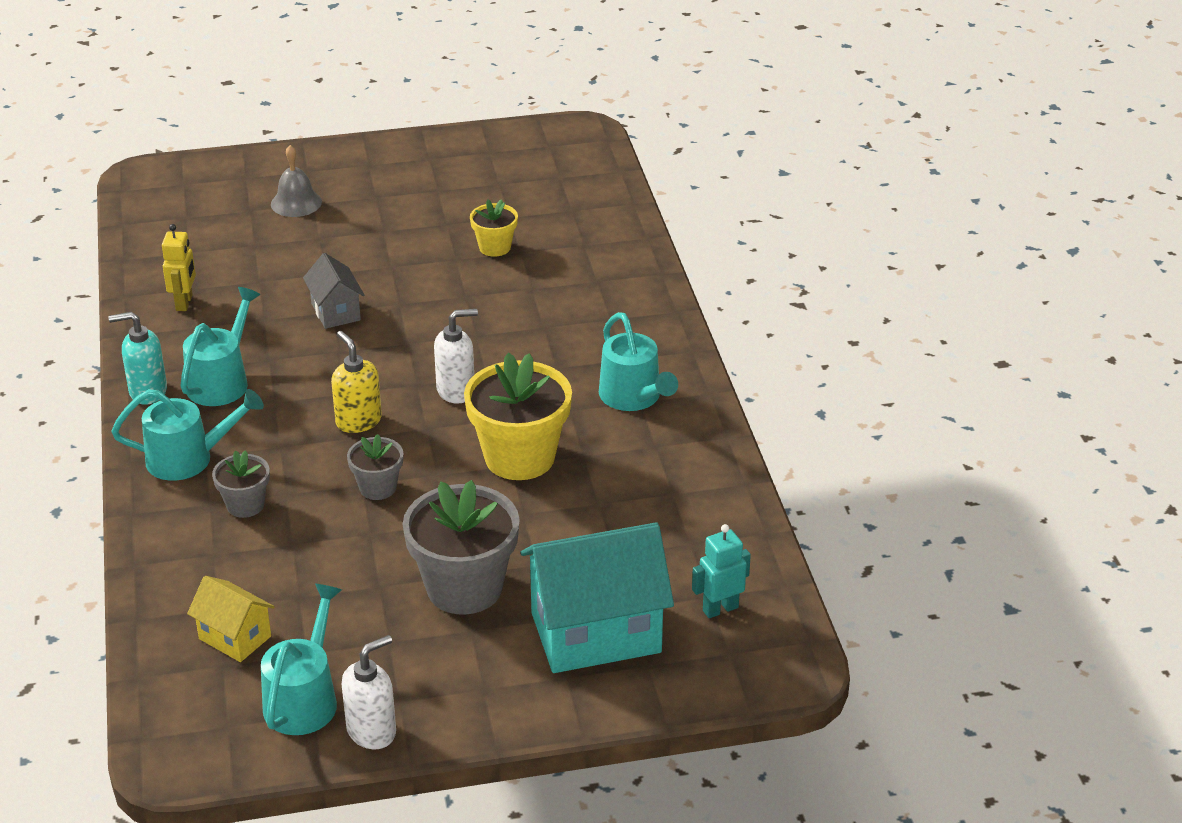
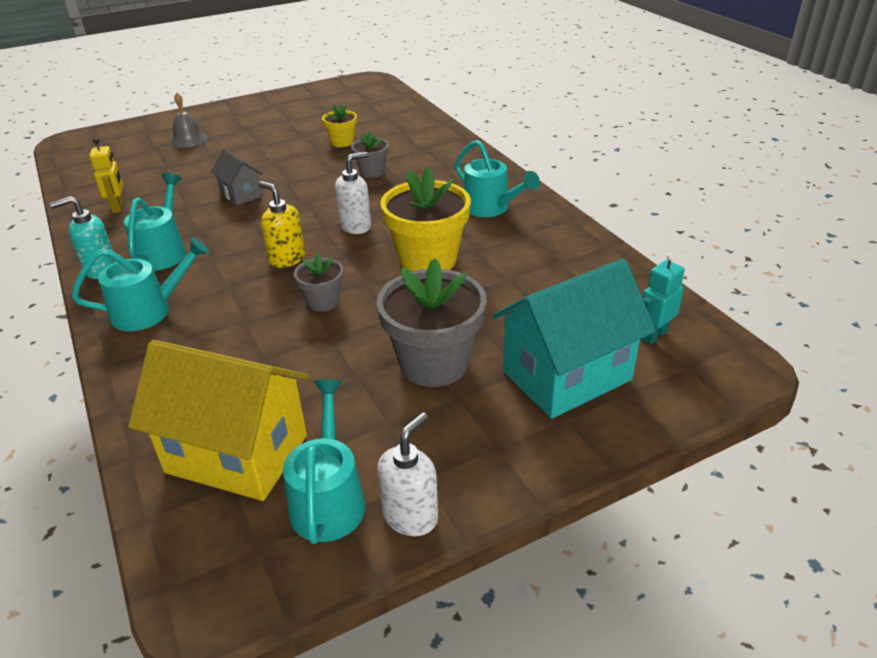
camera: 15 degrees left, 0 degrees up
yellow house [187,576,275,662] -> yellow house [128,340,309,501], size x1.97
grey flower pot [212,450,270,518] -> grey flower pot moved to [351,132,389,178]

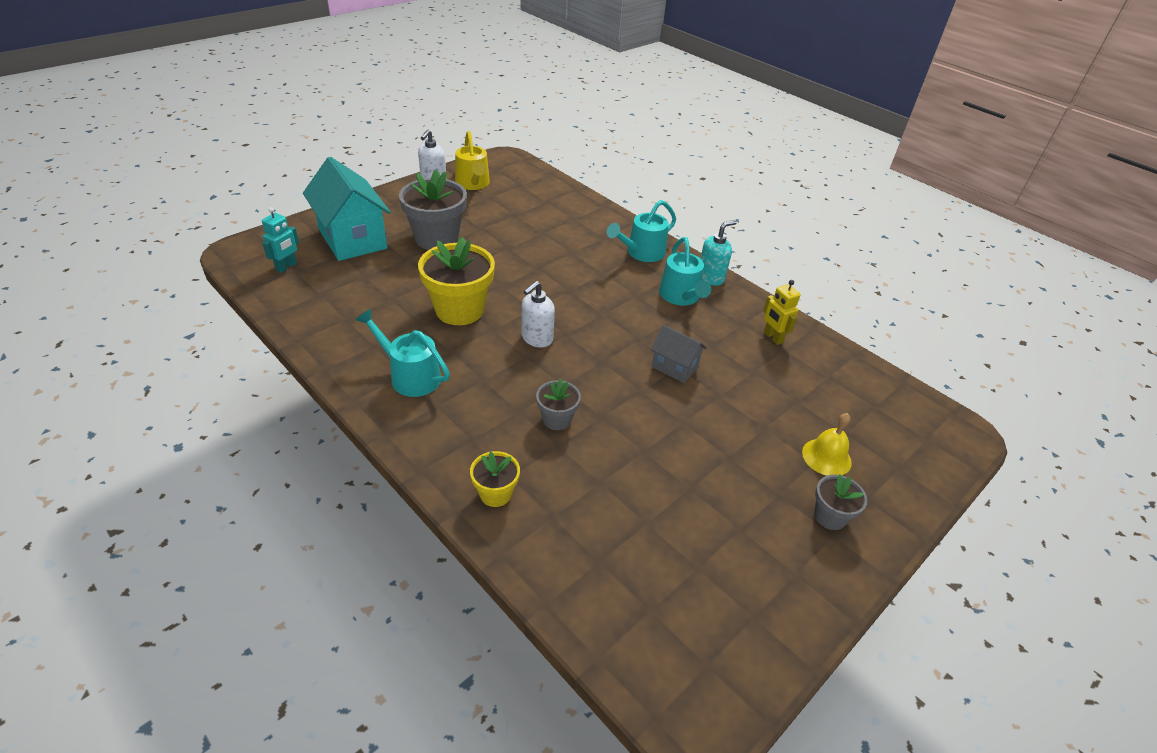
camera: 160 degrees right, 5 degrees up
yellow house [128,340,309,501] -> none
grey bell [170,93,207,148] -> yellow bell [802,413,852,476]
yellow soap dispenser [259,181,305,268] -> none
turquoise watering can [283,380,366,544] -> yellow watering can [455,131,490,190]
grey flower pot [294,253,343,312] -> grey flower pot moved to [814,475,867,530]
yellow flower pot [322,105,357,147] -> yellow flower pot moved to [470,451,520,507]
turquoise house [493,259,656,419] -> turquoise house turned 75 degrees counterclockwise [303,157,390,261]

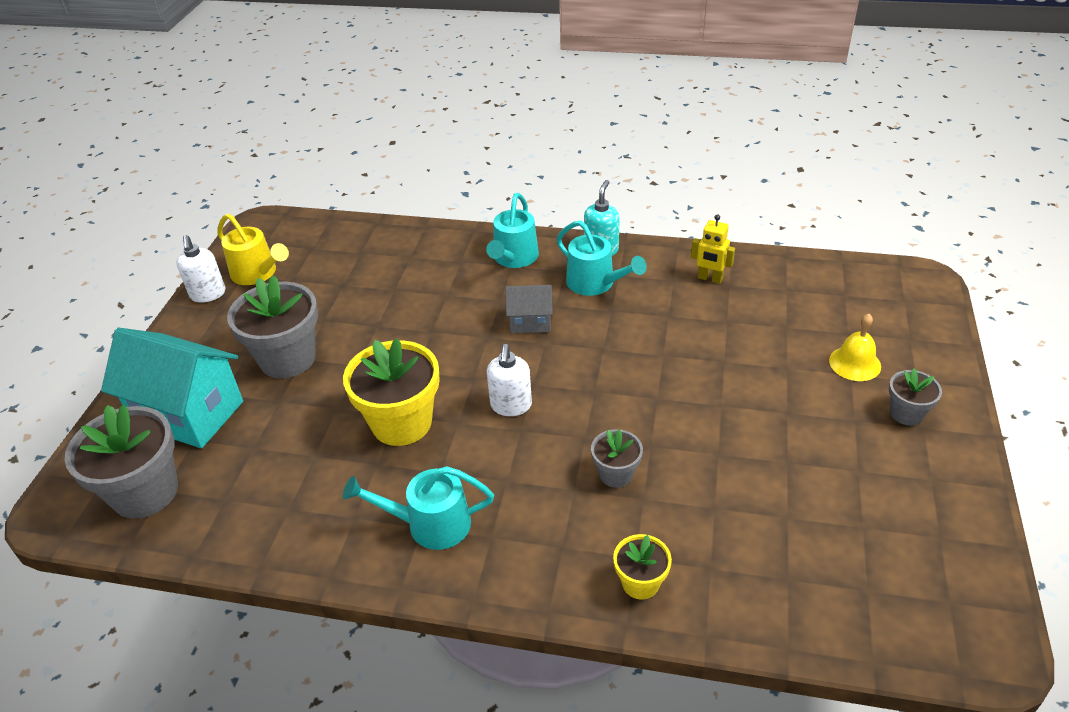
camera: 30 degrees left, 0 degrees up
turquoise robot [262,207,299,273] -> grey flower pot [65,404,178,519]
grey house [651,325,706,383] -> grey house moved to [505,285,553,333]

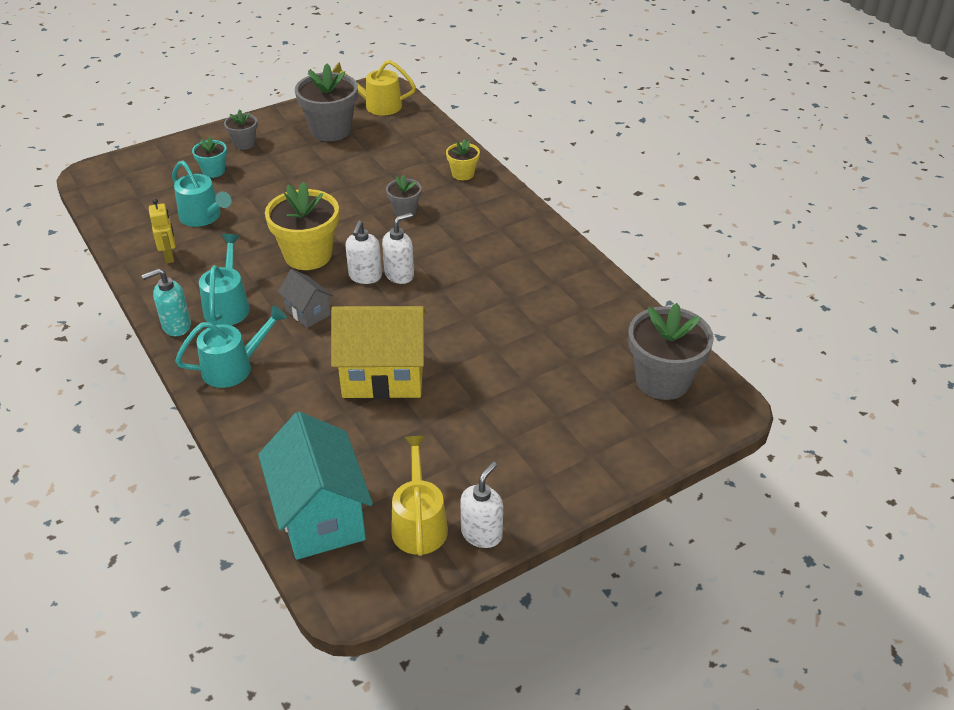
camera: 135 degrees left, 0 degrees up
turquoise house [101,328,243,448] -> turquoise house moved to [258,412,373,560]
grey flower pot [227,275,318,378] -> grey flower pot moved to [295,63,358,141]
yellow flower pot [343,338,440,446] -> yellow flower pot moved to [265,182,339,270]
turquoise watering can [343,466,494,550] -> turquoise watering can moved to [172,161,232,227]
yellow bell [829,314,881,381] -> turquoise flower pot [192,136,227,178]
none -> yellow house [331,306,426,399]
none -> yellow watering can [332,60,416,115]
none -> white soap dispenser [345,221,382,284]

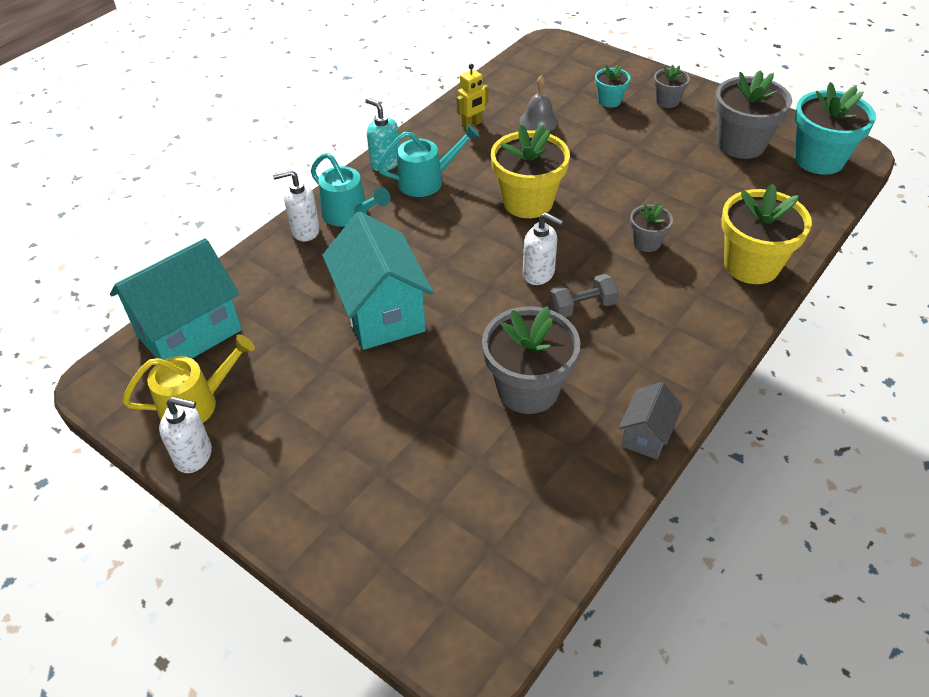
camera: 70 degrees right, 5 degrees up
turquoise watering can [172,161,232,227] -> grey bell [520,75,558,132]
grey house [278,269,333,328] -> grey house moved to [619,382,683,459]
yellow house [331,306,426,399] -> turquoise house [323,212,434,350]
yellow watering can [332,60,416,115] -> turquoise flower pot [794,82,876,175]
white soap dispenser [345,221,382,284] -> white soap dispenser moved to [273,170,320,242]
yellow flower pot [446,139,480,180] -> yellow flower pot [721,183,812,284], size x1.93
grey flower pot [628,303,714,400] -> grey flower pot moved to [482,306,580,414]
none -> grey dumbbell [549,274,619,317]

